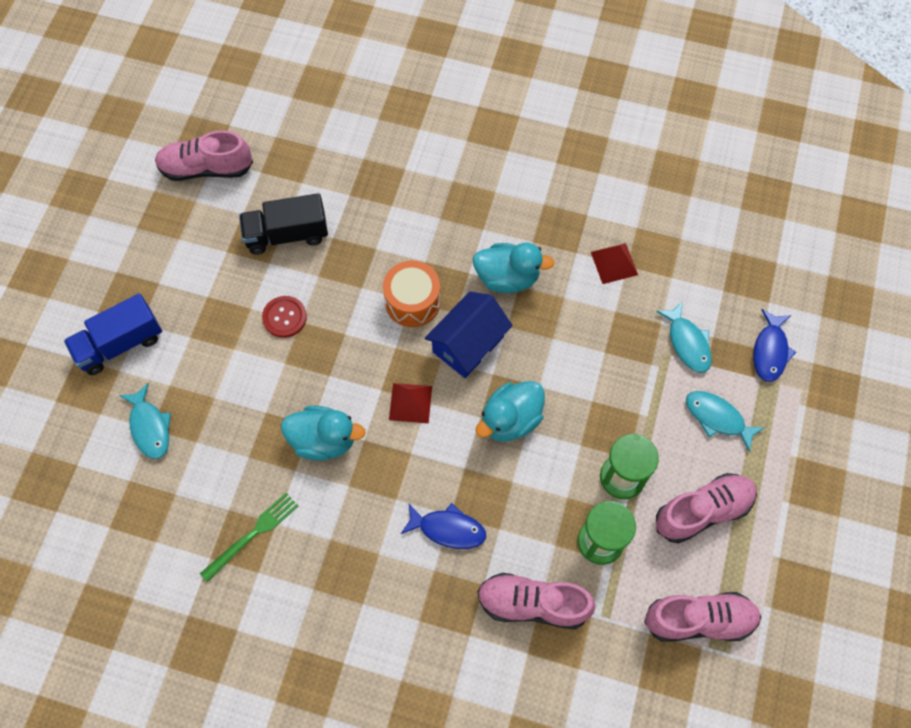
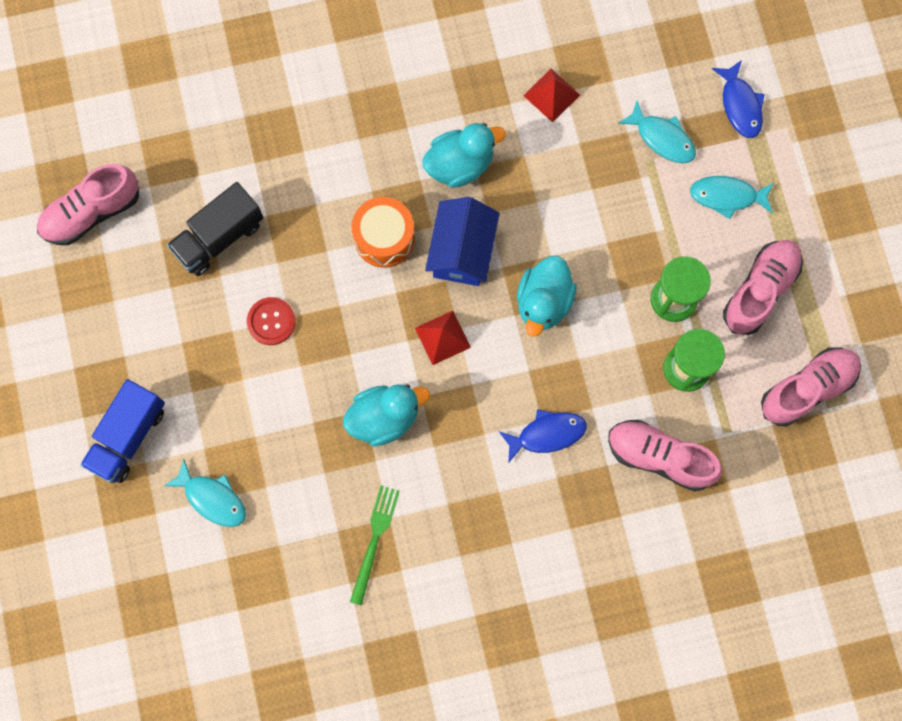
camera: 30 degrees left, 10 degrees up
pink shoe [477,573,596,629] -> pink shoe turned 45 degrees clockwise [608,420,722,491]

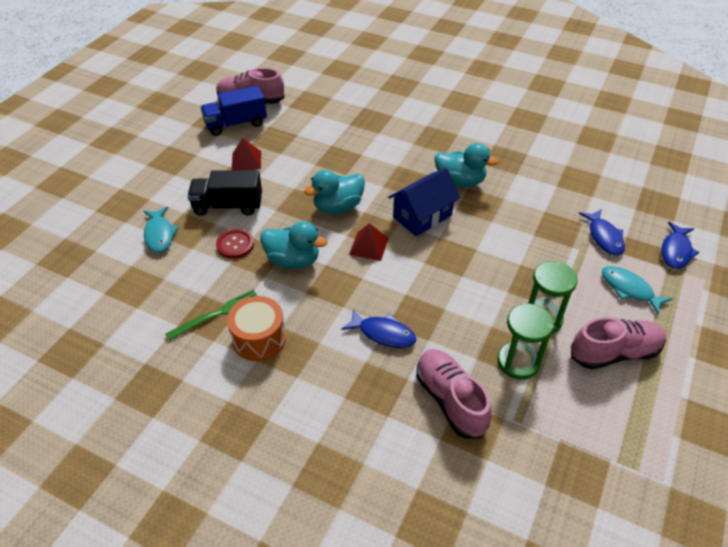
camera: 40 degrees right, 30 degrees down
blue truck [80,379,165,483] -> blue truck moved to [200,86,267,136]
black truck [167,182,263,276] -> black truck moved to [187,170,262,216]
red button [247,297,296,345] -> red button moved to [216,229,254,259]
orange drum [352,197,415,268] -> orange drum moved to [227,296,286,361]
turquoise duck [517,256,577,337] -> turquoise duck moved to [304,170,365,214]
red pyramid [523,69,580,122] -> red pyramid moved to [232,138,261,170]
turquoise fish [618,101,696,163] -> blue fish [579,209,625,256]
pink shoe [761,347,861,426] -> none

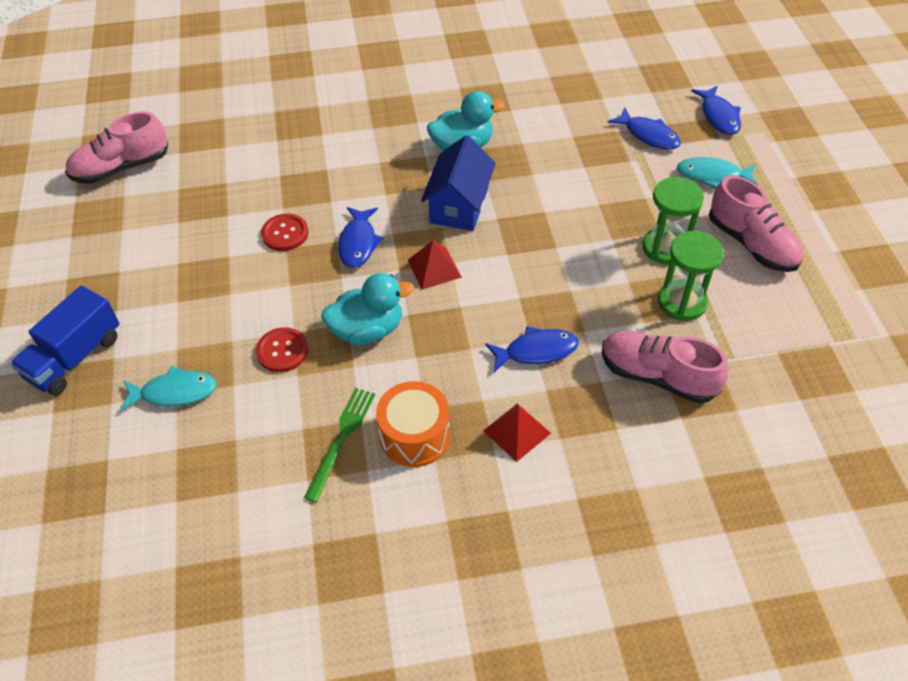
camera: 35 degrees left, 5 degrees up
turquoise fish [143,207,179,253] -> turquoise fish turned 45 degrees counterclockwise [120,366,217,411]
black truck [187,170,262,216] -> none
blue truck [200,86,267,136] -> blue truck moved to [10,285,120,395]
red pyramid [232,138,261,170] -> red pyramid moved to [483,403,551,462]
turquoise duck [304,170,365,214] -> blue fish [338,207,384,268]
pink shoe [571,317,666,370] -> pink shoe turned 105 degrees clockwise [709,176,803,272]
none -> red button [261,214,309,251]

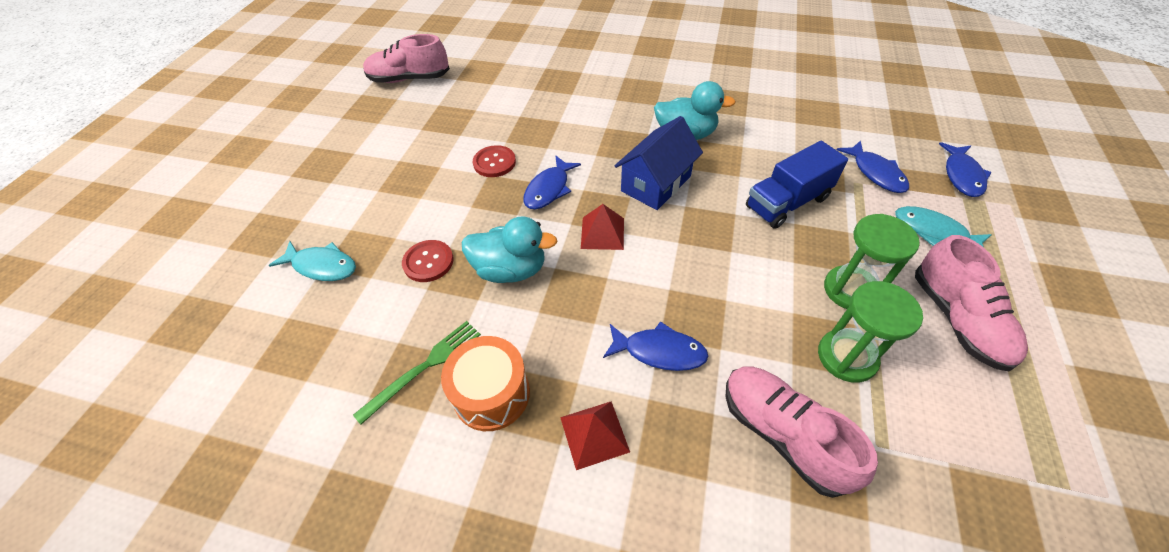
camera: 25 degrees right, 0 degrees up
blue truck [10,285,120,395] -> blue truck moved to [746,141,848,229]

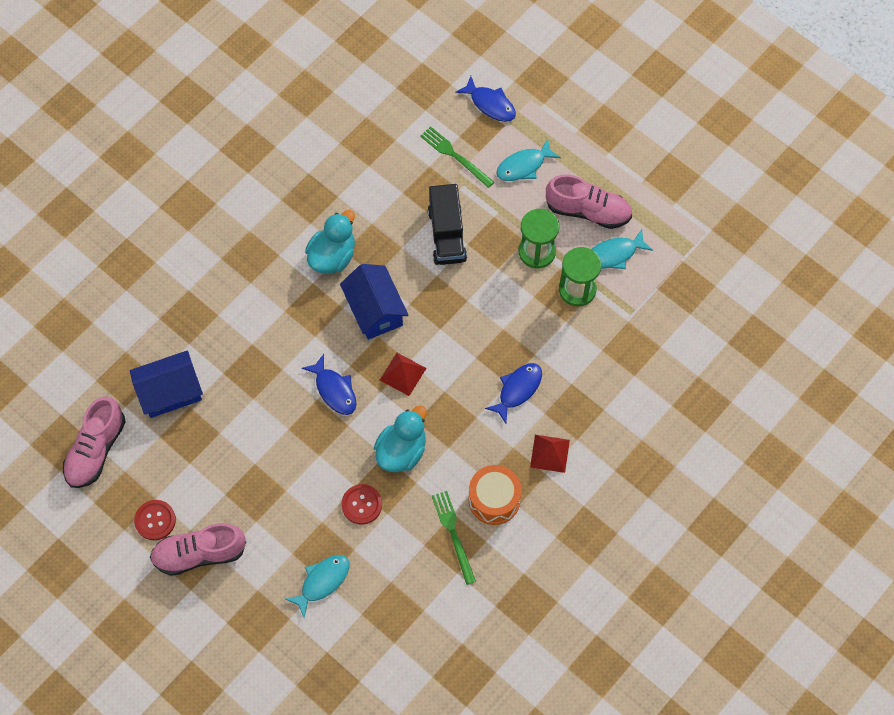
camera: 65 degrees left, 15 degrees up
red button [473,145,516,177] -> red button moved to [134,500,176,540]
pink shoe [726,367,878,498] -> pink shoe moved to [150,523,246,576]
blue truck [746,141,848,229] -> black truck [428,184,467,265]
blue fish [837,140,909,193] -> green fork [420,126,494,188]
none -> blue house [130,350,203,418]
none -> turquoise fish [591,229,653,269]

